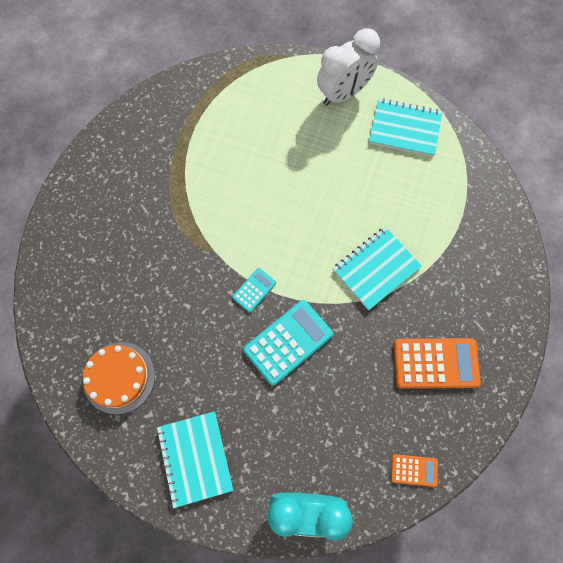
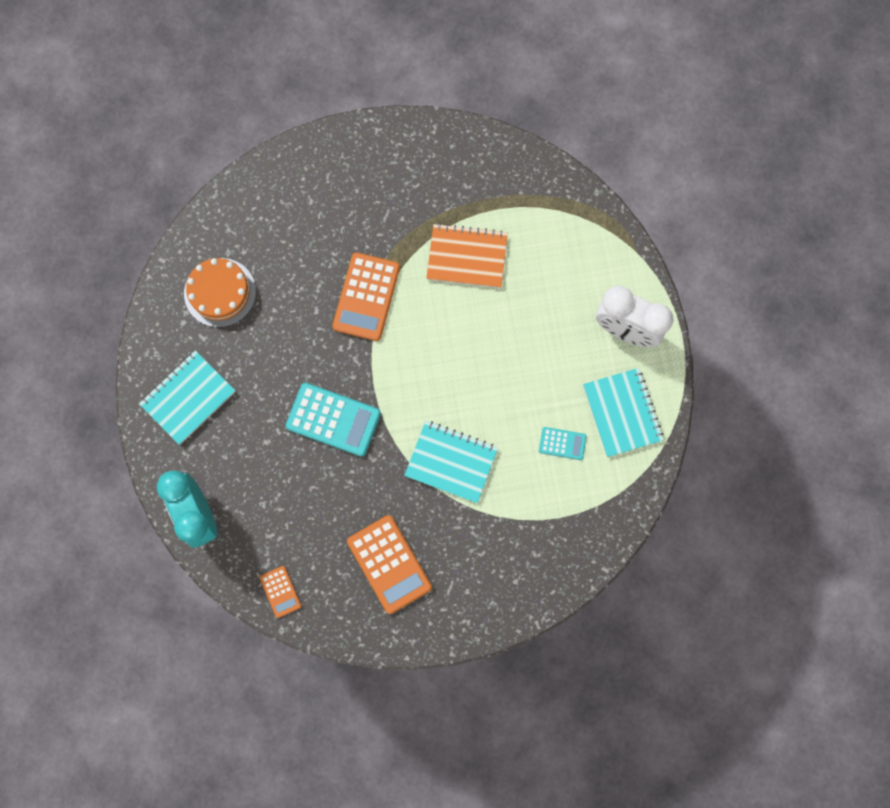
camera: 60 degrees right, 5 degrees up
turquoise calculator [232,268,276,313] -> turquoise calculator moved to [539,427,587,460]
none -> orange calculator [332,252,400,341]
none -> orange notebook [426,223,508,288]

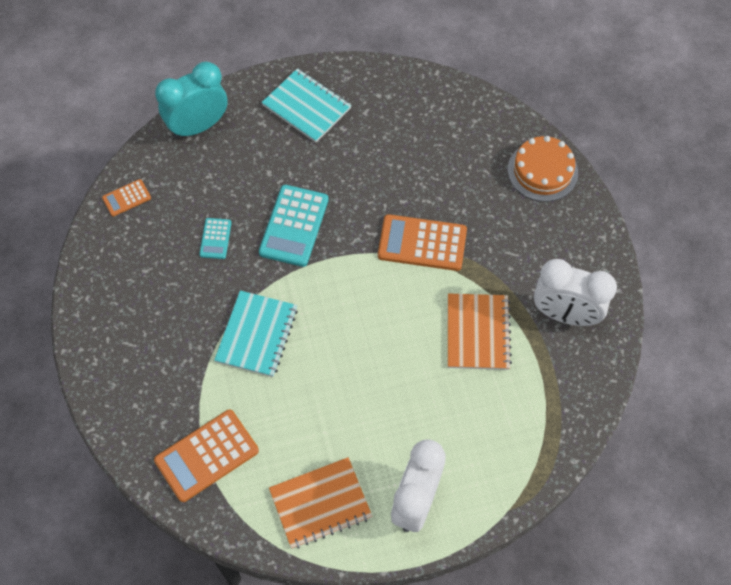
camera: 85 degrees right, 15 degrees down
orange cake [184,258,256,327] -> orange cake moved to [508,136,578,202]
orange calculator [347,515,432,614] -> orange calculator moved to [154,410,259,502]
turquoise calculator [539,427,587,460] -> turquoise calculator moved to [199,218,232,259]
turquoise notebook [583,368,664,457] -> orange notebook [269,457,372,549]
none -> white clock [534,259,617,326]

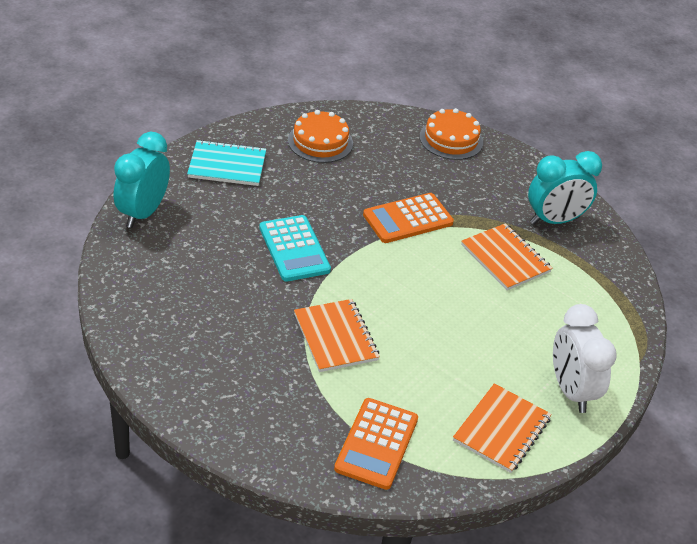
camera: 40 degrees left, 20 degrees down
orange calculator [102,179,151,217] -> none
turquoise calculator [199,218,232,259] -> none
turquoise notebook [214,291,298,377] -> orange notebook [294,299,380,372]
white clock [534,259,617,326] -> turquoise clock [528,151,602,225]
none -> orange cake [288,110,353,163]

